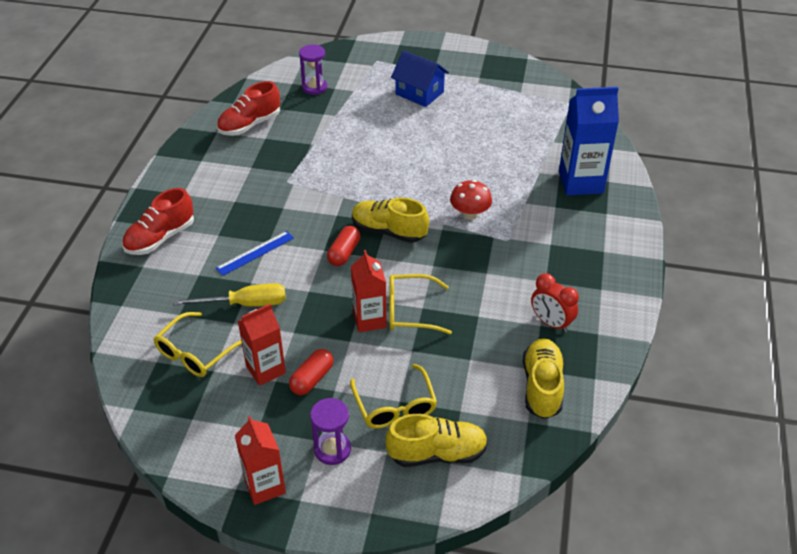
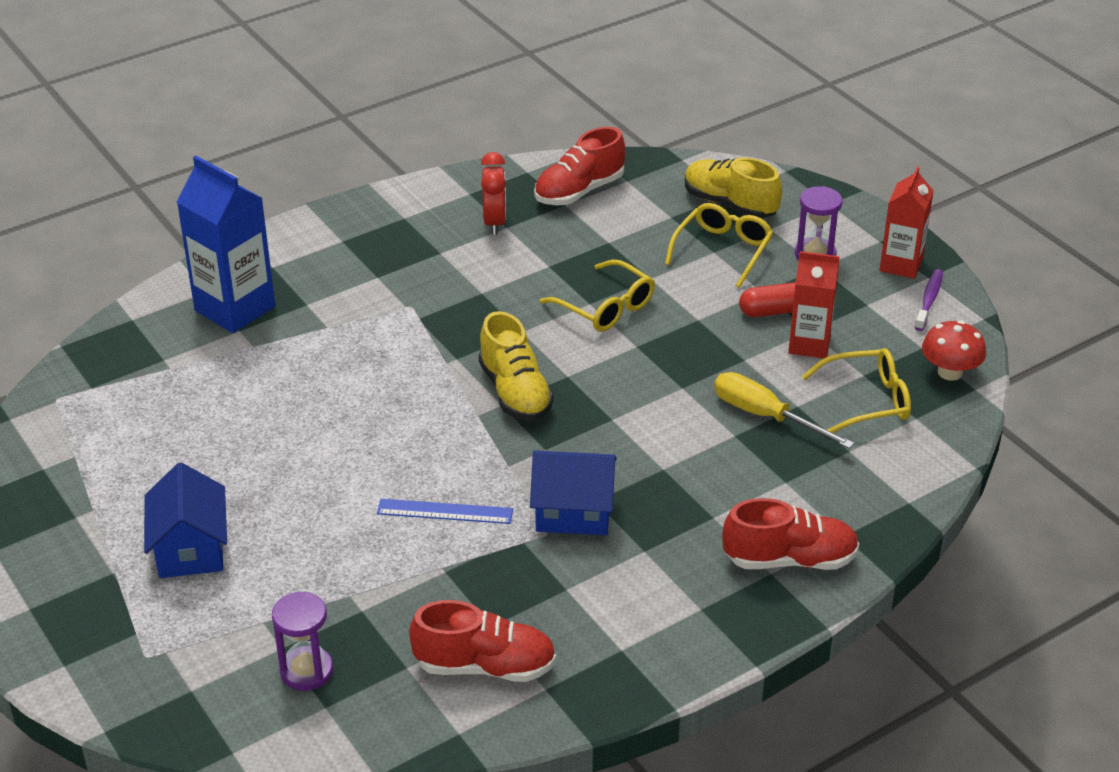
camera: 135 degrees left, 5 degrees down
blue ruler [216,231,294,276] -> blue ruler moved to [377,499,513,524]
red capsule [327,226,360,266] -> none
red carton [351,250,387,332] -> none
red mushroom [450,180,492,220] -> red mushroom moved to [922,320,986,381]
yellow shoe [523,339,564,419] -> red shoe [534,127,625,205]
none -> blue house [530,450,617,535]
none -> purple toothbrush [915,269,943,331]

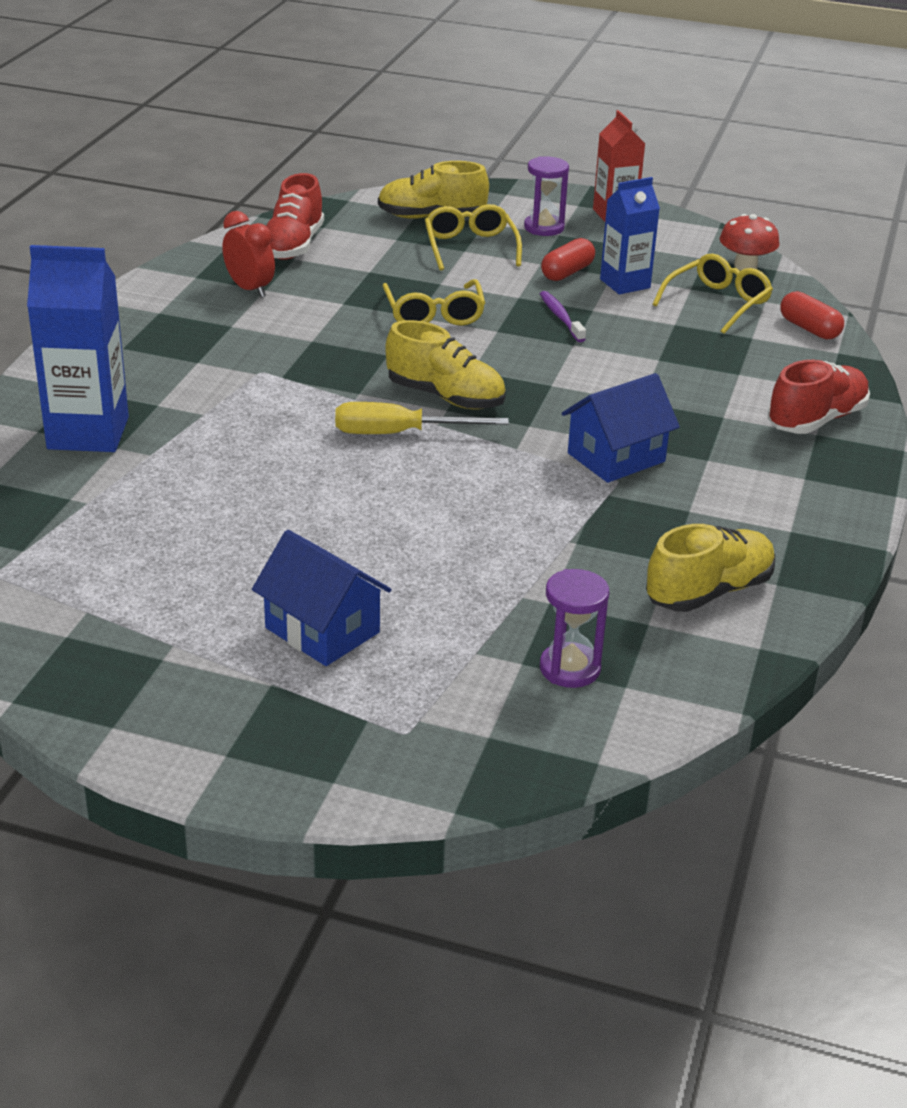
camera: 40 degrees left, 5 degrees down
blue ruler [377,499,513,524] -> none
red shoe [409,600,556,682] -> yellow shoe [646,524,775,612]
yellow glasses [540,259,655,332] -> yellow glasses turned 75 degrees clockwise [382,279,485,326]
yellow screwdriver [714,372,854,449] -> yellow screwdriver moved to [335,402,509,434]
red carton [788,251,840,358] -> blue carton [600,177,660,295]
purple toothbrush [915,269,943,331] -> purple toothbrush moved to [540,291,586,342]
none -> red capsule [781,291,844,339]

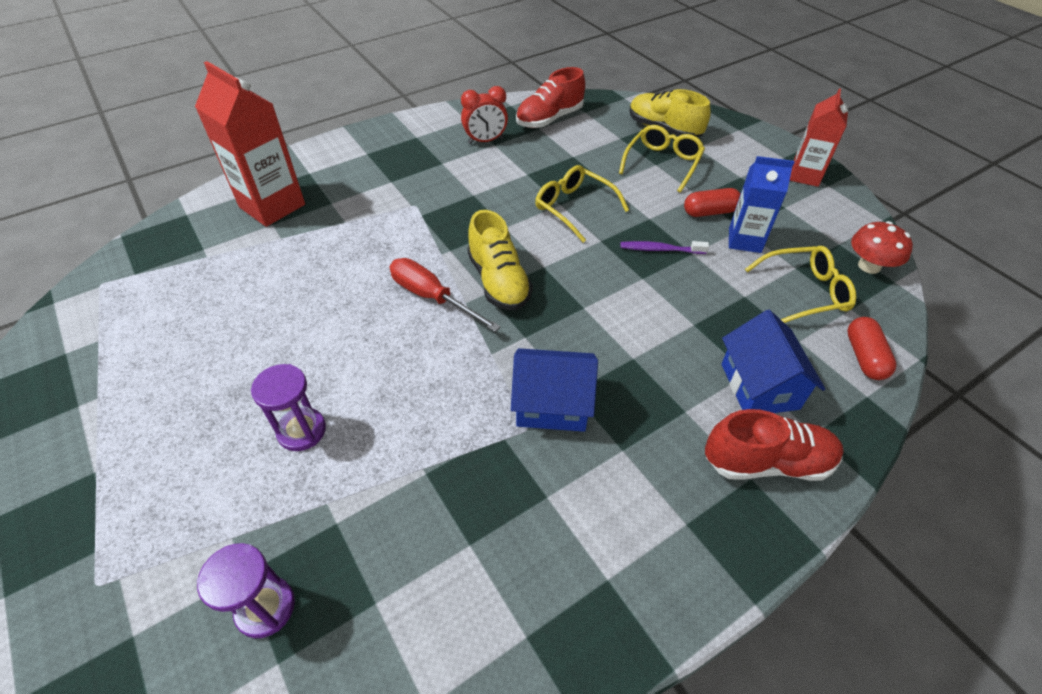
camera: 40 degrees right, 15 degrees up
blue carton [27,245,129,452] -> red carton [195,61,305,227]
red clock [222,211,275,298] -> red clock turned 75 degrees clockwise [461,86,508,144]
blue house [252,530,392,666] -> blue house moved to [721,310,825,413]
yellow screwdriver [335,402,509,434] -> red screwdriver [389,258,501,332]
yellow glasses [382,279,485,326] -> yellow glasses turned 105 degrees clockwise [535,165,629,243]
purple hourglass [524,156,569,236] -> purple hourglass moved to [251,364,326,451]
purple toothbrush [540,291,586,342] -> purple toothbrush turned 105 degrees counterclockwise [620,241,709,254]
yellow shoe [646,524,775,612] -> none

